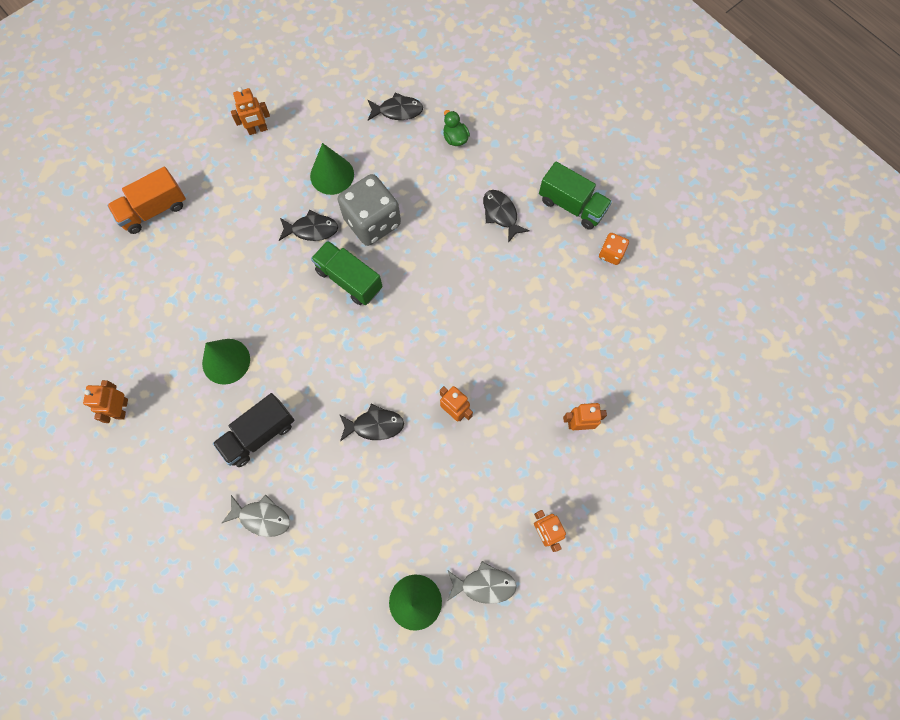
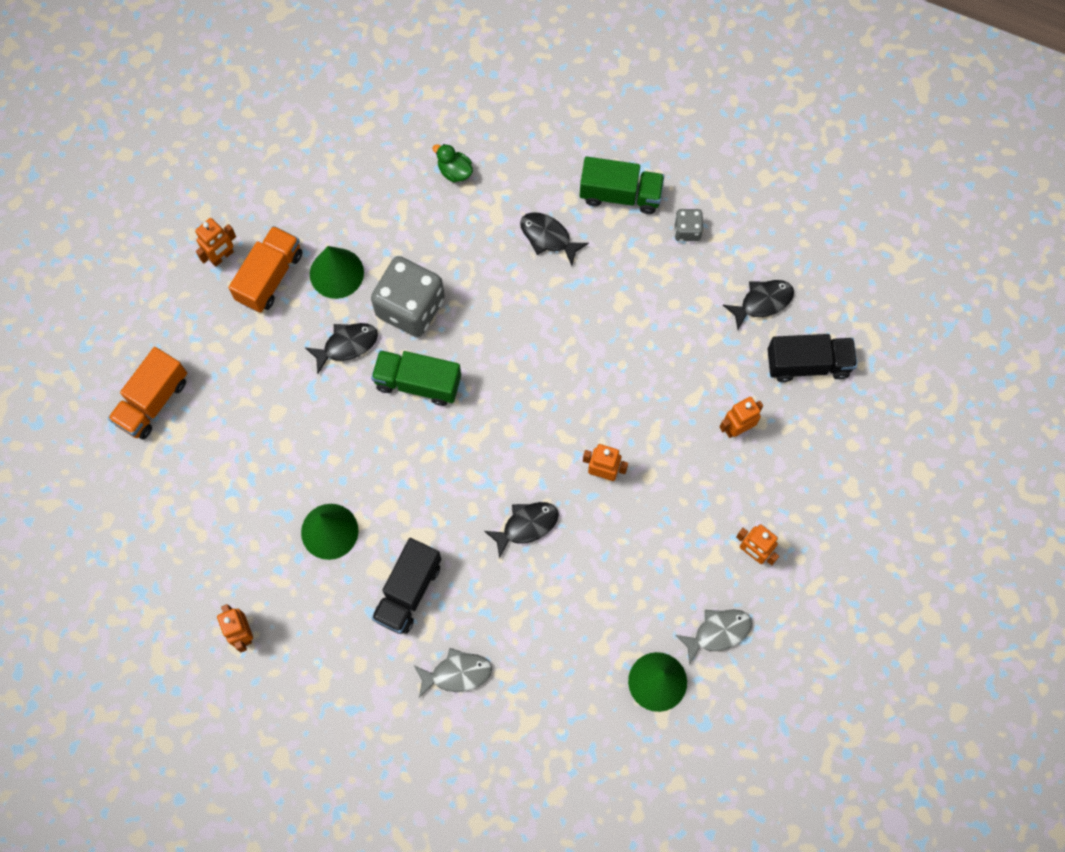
camera: 25 degrees left, 0 degrees up
black fish [368,92,423,121] -> black fish moved to [723,280,794,330]
orange dice [599,233,629,265] -> grey dice [674,209,703,241]
none -> orange truck [228,226,302,313]
none -> black truck [768,334,857,382]

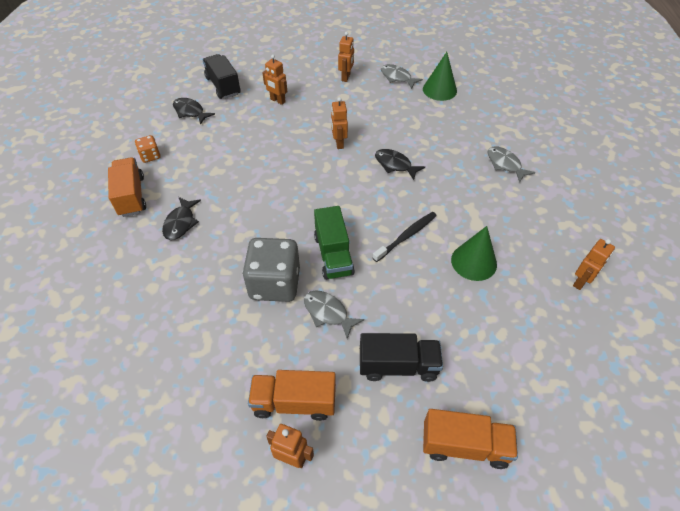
camera: 115 degrees left, 20 degrees down
black fish [305,323,378,374] -> grey fish [304,291,364,339]
green cone [310,246,364,299] -> none
black truck [372,538,441,634] -> black truck moved to [360,333,443,382]
green duck [432,144,473,183] -> none
green truck [580,157,664,214] -> orange truck [108,157,146,217]
grey dice [674,209,703,241] -> orange dice [135,135,160,163]
none -> black toothbrush [373,212,437,262]

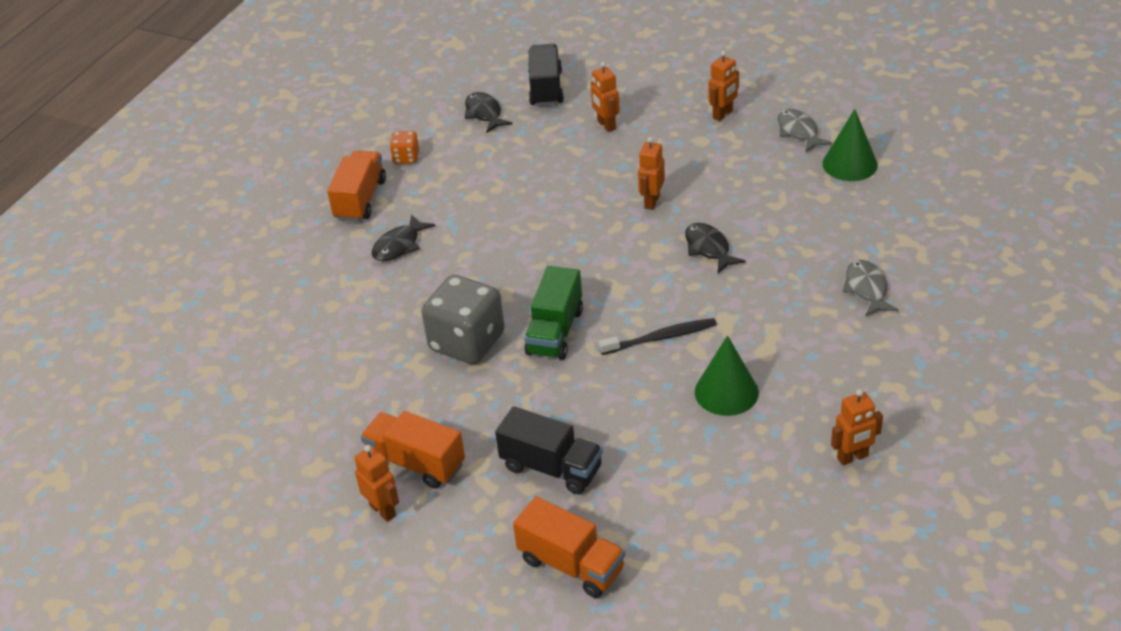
camera: 30 degrees right, 10 degrees down
grey fish [304,291,364,339] -> none

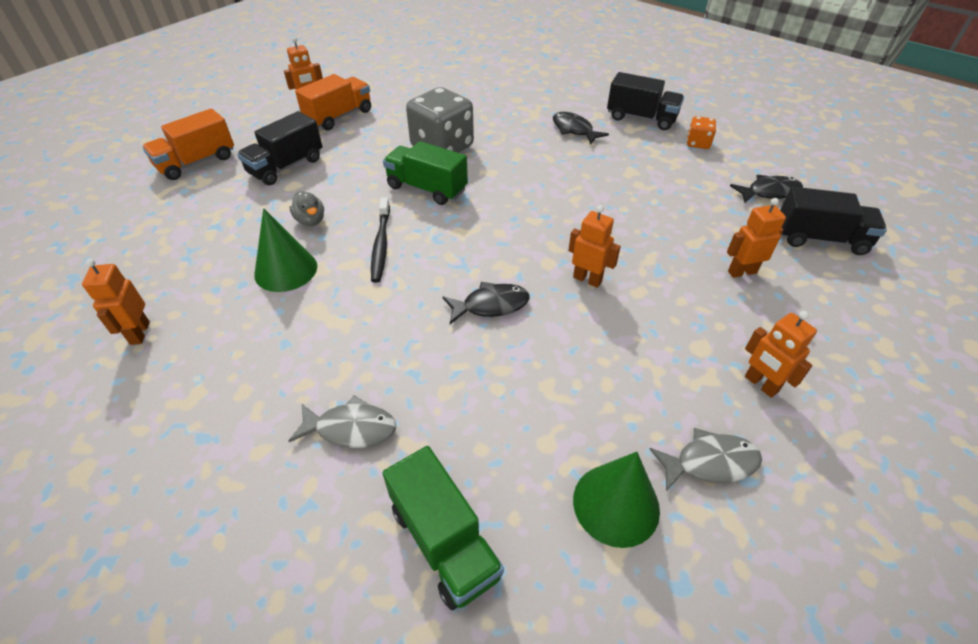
camera: 100 degrees right, 5 degrees up
orange truck [327,151,386,221] -> black truck [607,72,684,130]
none -> grey duck [289,191,324,226]
none -> green truck [383,446,504,610]

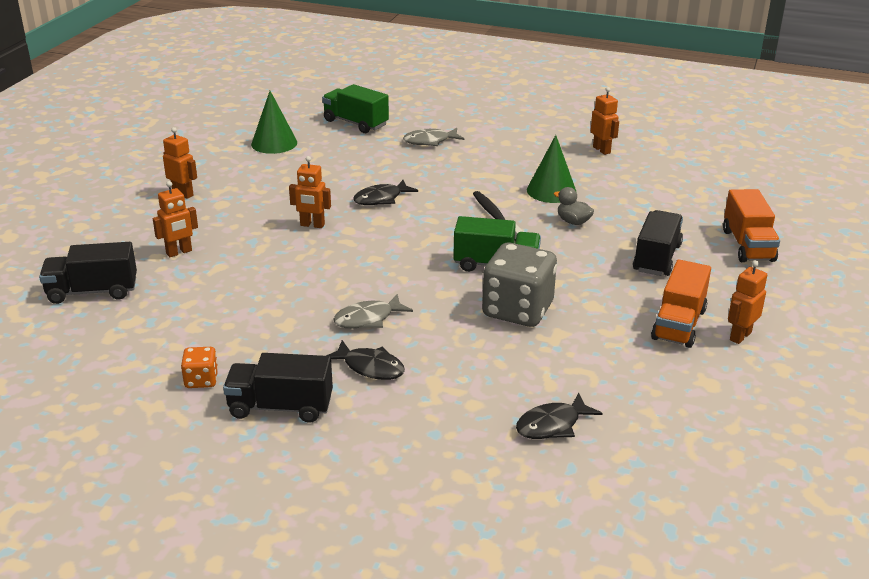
camera: 160 degrees right, 15 degrees down
orange truck [142,108,234,180] -> orange truck turned 150 degrees clockwise [723,189,780,262]
grey fish [649,428,762,491] -> grey fish moved to [333,294,413,328]
black fish [730,175,803,203] -> black fish moved to [516,393,603,439]

